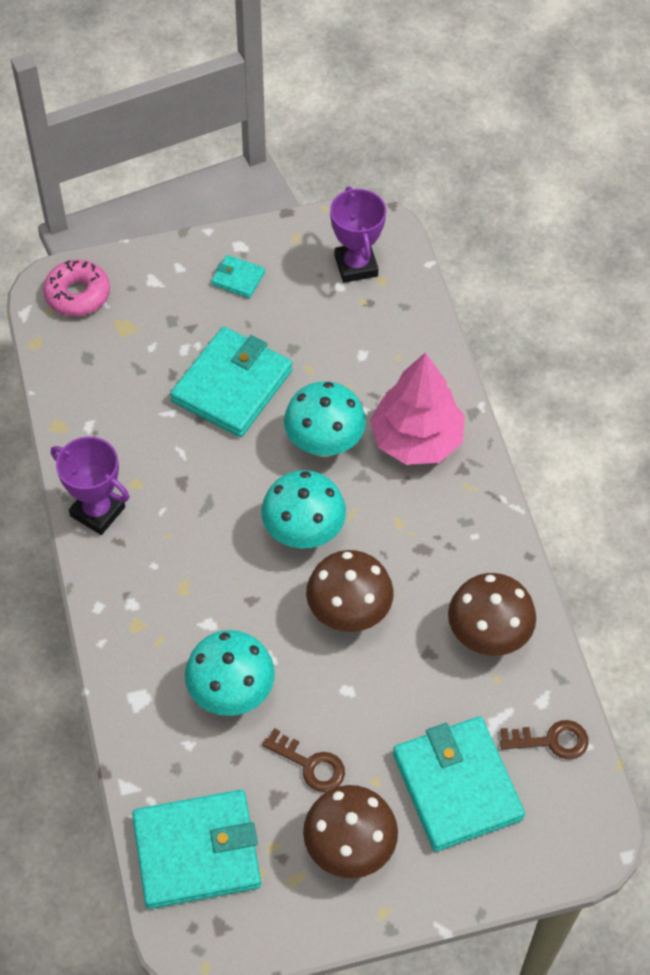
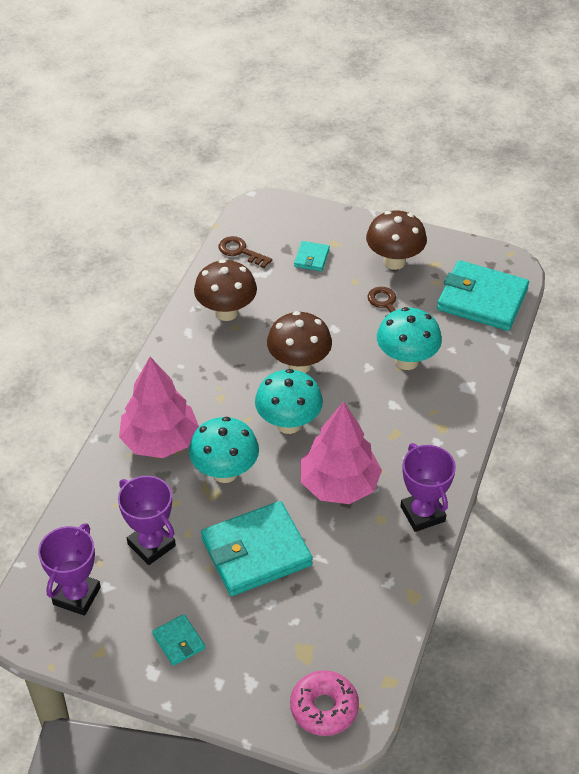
camera: 145 degrees left, 10 degrees down
turquoise wallet [393,717,525,852] -> turquoise wallet [294,241,330,271], size x0.46
none -> purple trophy [118,476,176,565]
none -> pink tree [301,401,382,504]

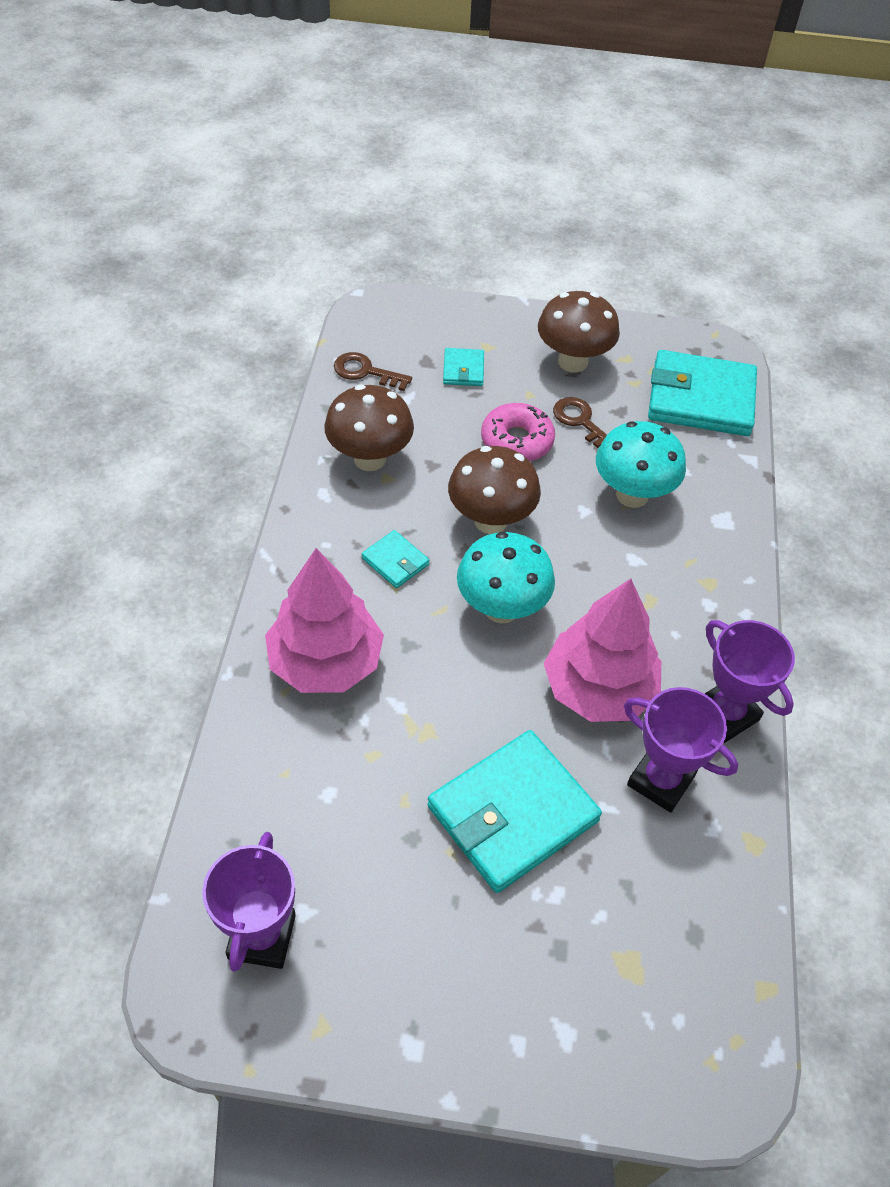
camera: 15 degrees left, 5 degrees up
purple trophy [118,476,176,565] -> purple trophy moved to [624,687,738,813]
turquoise wallet [152,614,205,666] -> turquoise wallet moved to [362,530,429,588]
turquoise mushroom [189,417,259,483] -> none
pink donut [290,670,359,736] -> pink donut moved to [481,403,555,461]

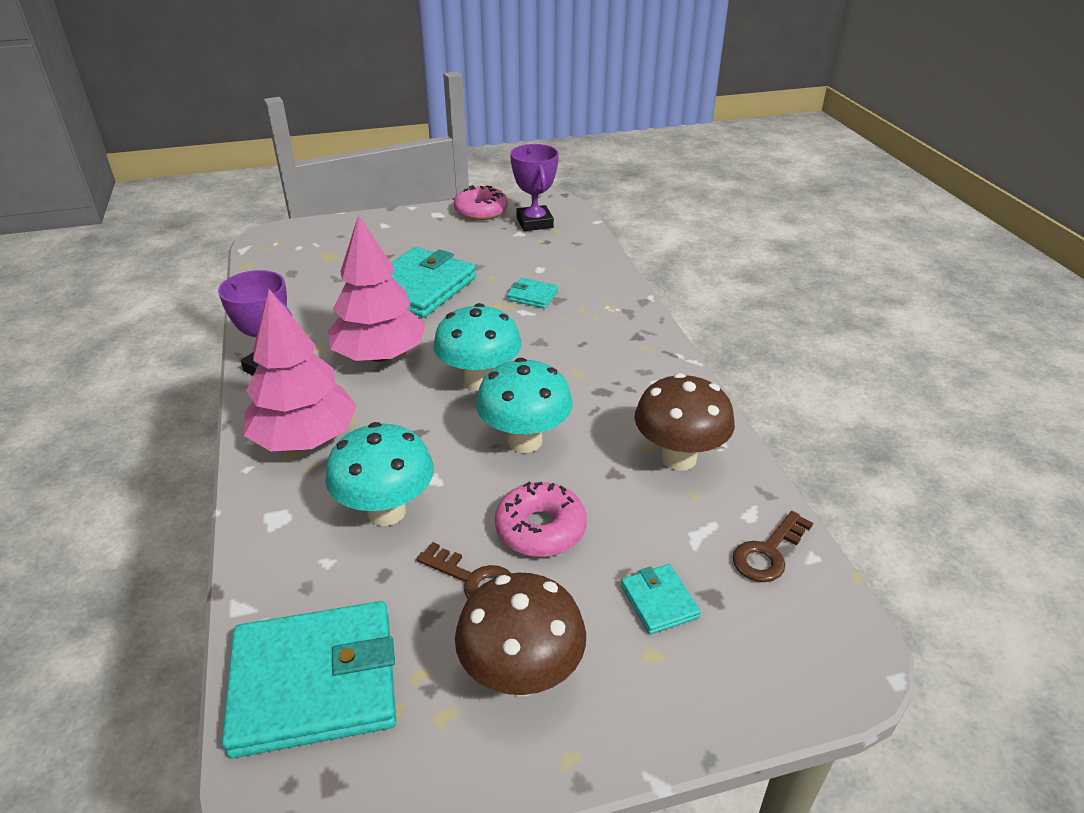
camera: 160 degrees right, 15 degrees down
pink tree [265,548,384,693] -> pink tree moved to [244,289,357,451]
brown key [334,352,412,391] -> brown key turned 135 degrees clockwise [732,511,813,582]
turquoise wallet [362,530,429,588] -> turquoise wallet moved to [507,278,558,308]
brown mushroom [448,446,541,534] -> turquoise mushroom [476,358,573,453]
purple trophy [624,687,738,813] -> none
none -> pink donut [454,185,508,220]

